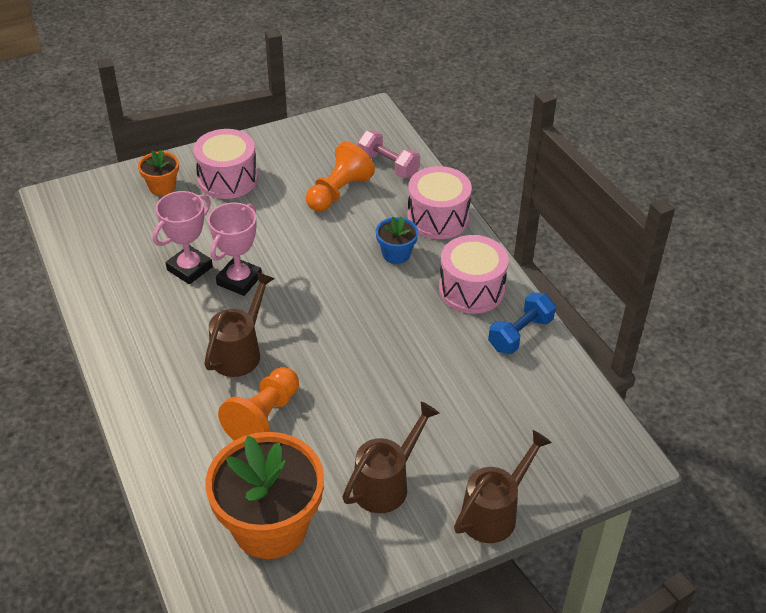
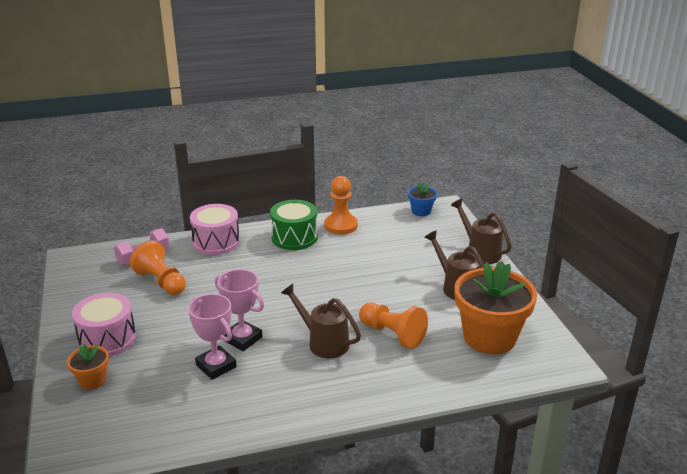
camera: 80 degrees left, 15 degrees down
blue flower pot [376,217,418,264] -> blue flower pot moved to [408,182,437,216]
pink drum [439,235,509,314] -> green drum [270,200,318,250]
blue dumbbell [488,292,556,354] -> orange pawn [324,176,358,235]

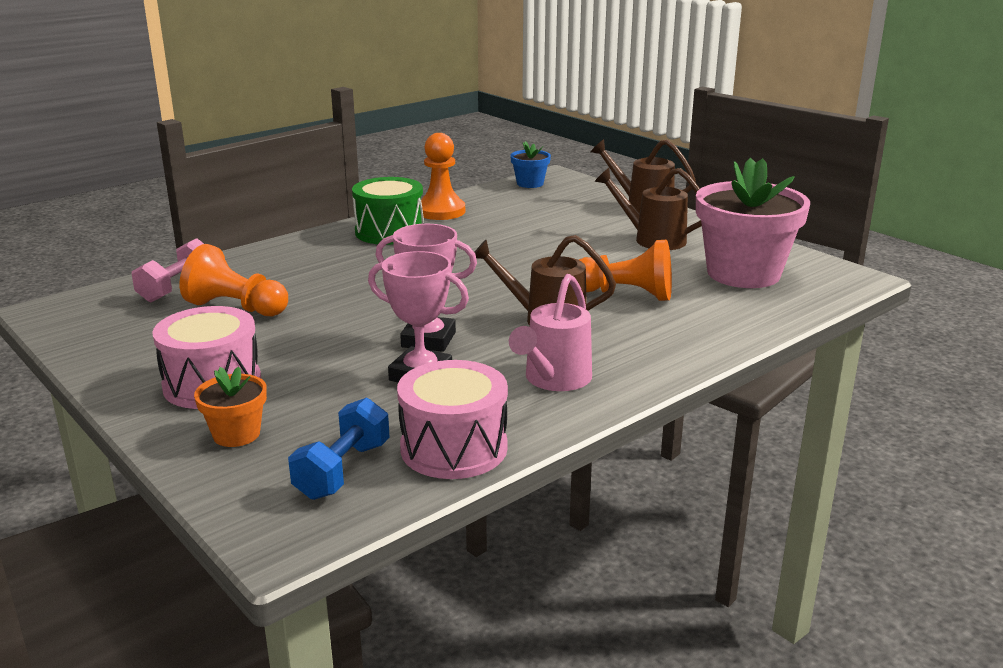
camera: 25 degrees left, 5 degrees down
pink drum [190,204,240,255] -> pink drum moved to [397,360,508,479]
orange flower pot [454,261,537,354] -> pink flower pot [696,157,810,288]
none -> blue dumbbell [288,397,390,500]
none -> pink watering can [509,274,592,391]

